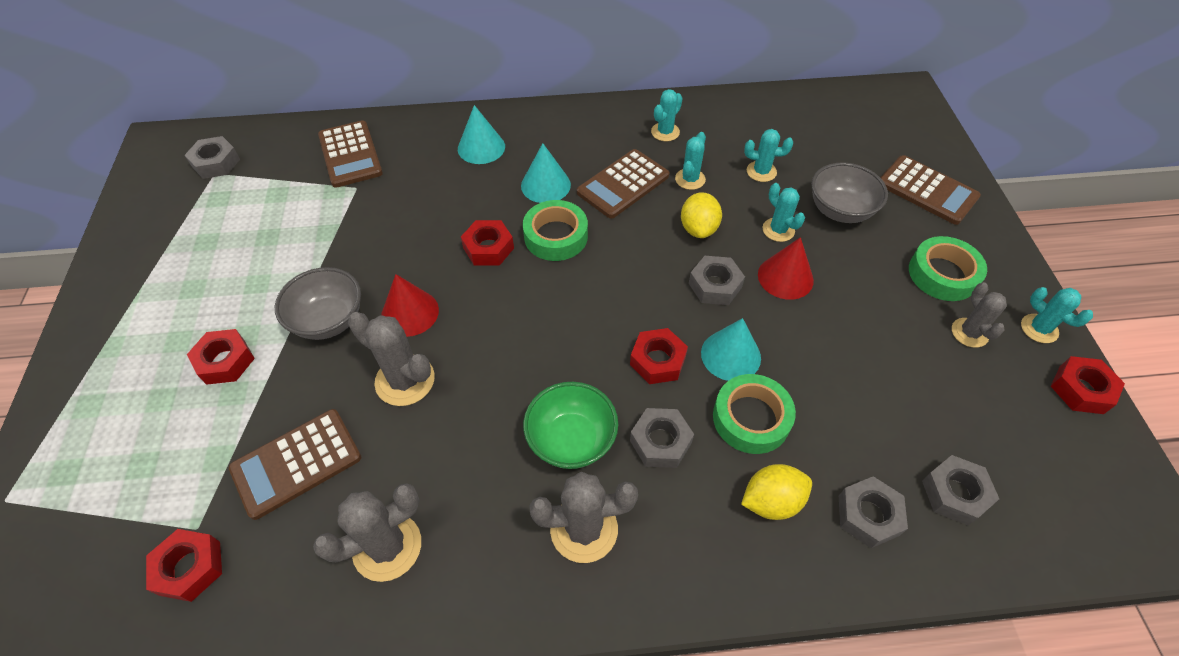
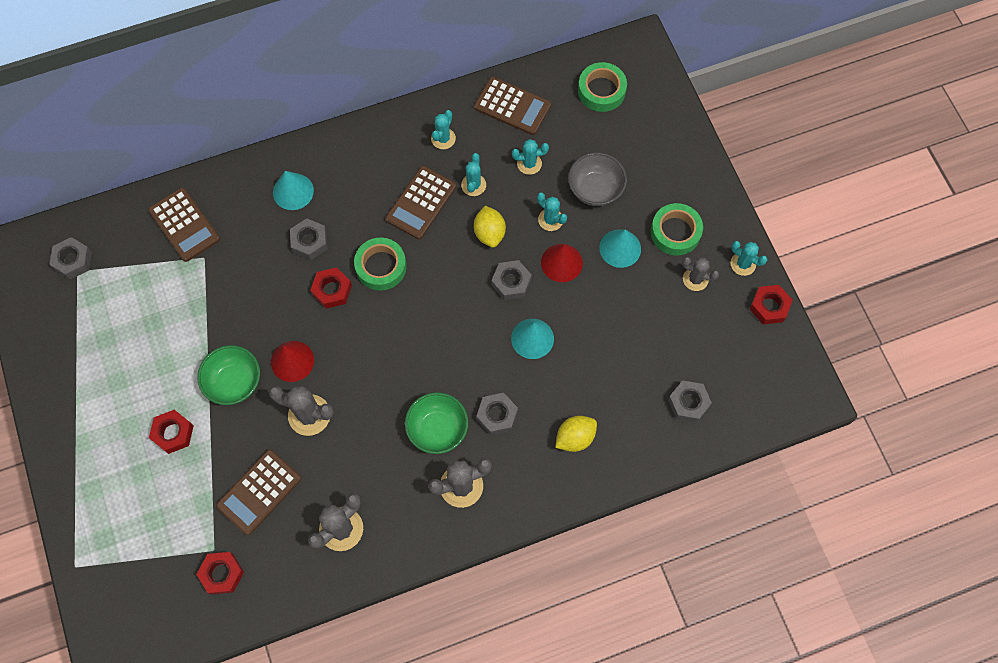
camera: 15 degrees left, 15 degrees up
grey bowl [275,267,361,340] -> green bowl [197,345,260,405]
turquoise cone [521,143,571,203] -> turquoise cone moved to [599,229,641,268]
red nut [630,328,688,384] -> none
green tape [713,374,796,454] -> green tape moved to [578,62,627,112]
grey nut [839,476,908,548] -> grey nut moved to [290,218,328,260]
brown calculator [880,155,981,225] -> brown calculator moved to [474,77,551,135]
grey cactus [952,282,1007,348] -> grey cactus turned 45 degrees counterclockwise [682,257,719,291]

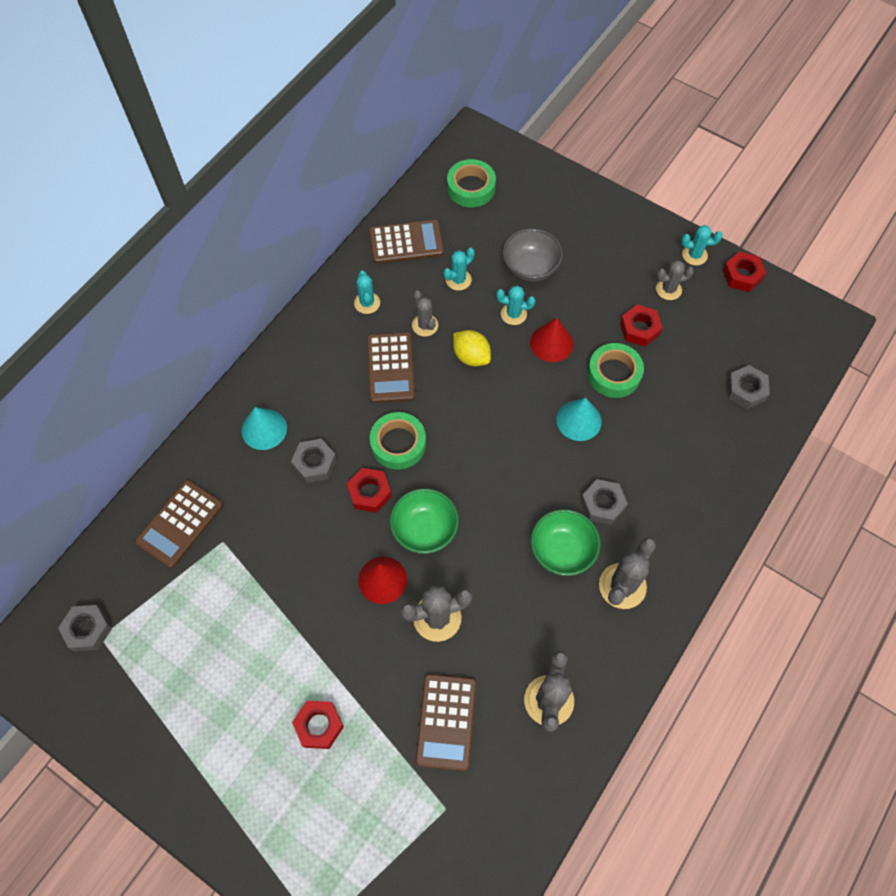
camera: 35 degrees left, 5 degrees down
brown calculator [148,188,220,262] -> brown calculator turned 105 degrees clockwise [135,480,223,568]
red nut [196,552,244,595] -> red nut moved to [620,305,663,347]
green bowl [197,345,260,405] -> green bowl moved to [390,489,459,554]
turquoise cactus [461,153,486,196] -> grey cactus [412,291,438,337]
grey nut [491,260,532,300] -> none
yellow lemon [555,416,597,452] -> none
turquoise cone [599,229,641,268] -> none
green tape [651,203,703,256] -> green tape moved to [587,343,644,398]

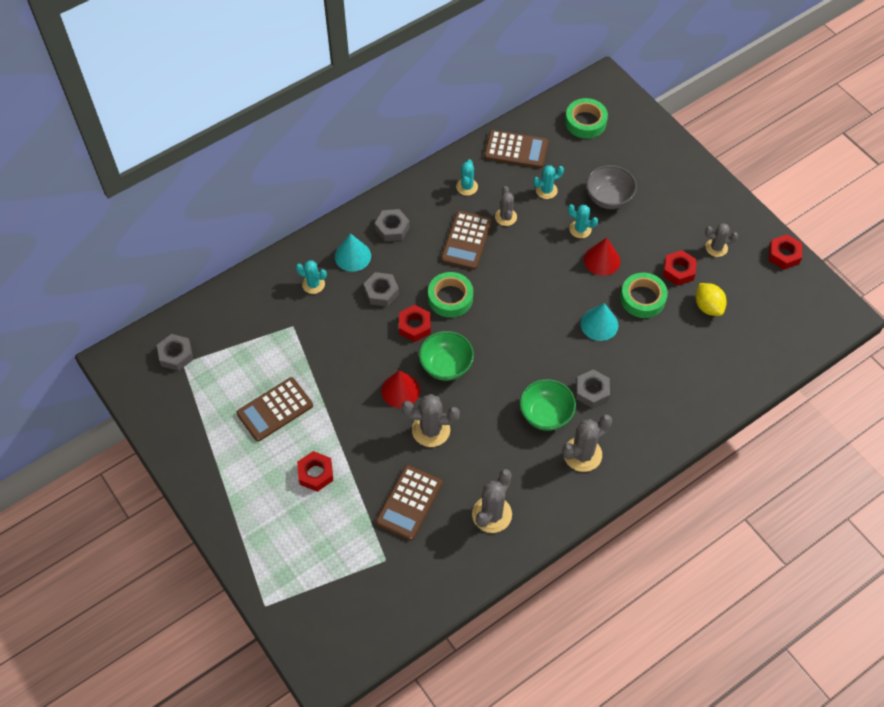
camera: 20 degrees right, 5 degrees down
brown calculator [135,480,223,568] -> brown calculator moved to [236,377,313,442]
yellow lemon [453,330,491,366] -> yellow lemon moved to [696,283,727,316]
turquoise cactus [681,225,723,265] -> turquoise cactus moved to [296,260,327,294]
grey nut [727,365,770,409] -> grey nut moved to [375,209,410,242]

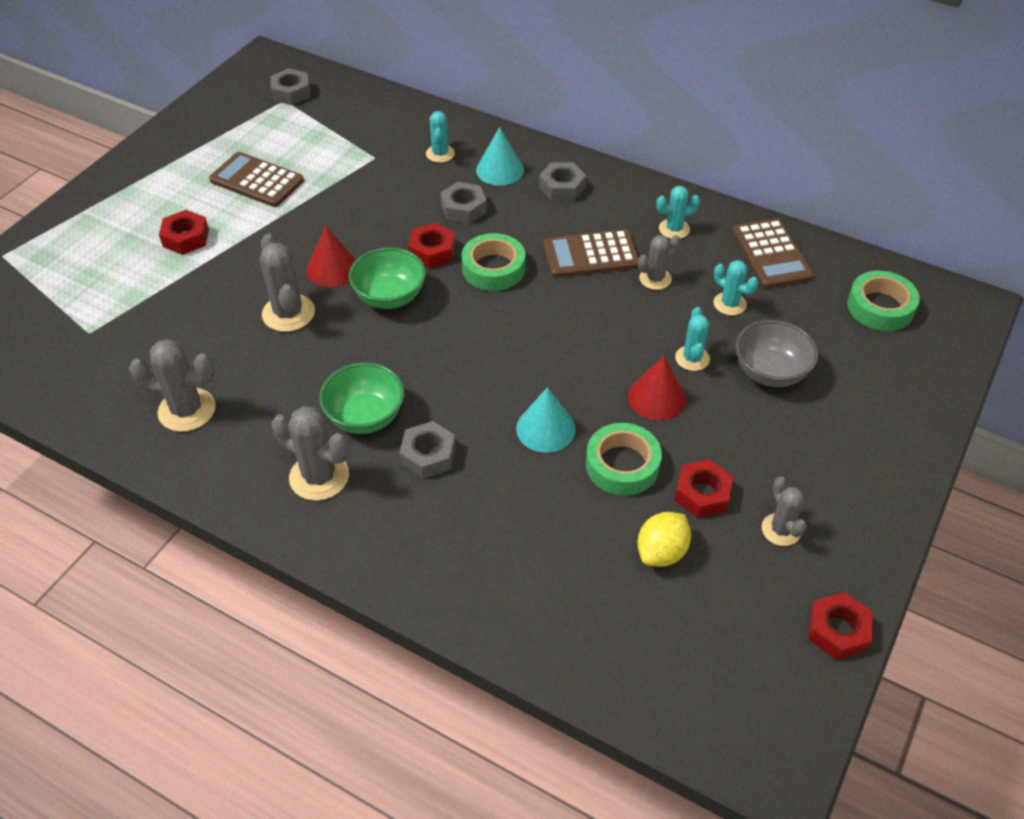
camera: 65 degrees right, 10 degrees down
brown calculator [376,465,442,540] -> none

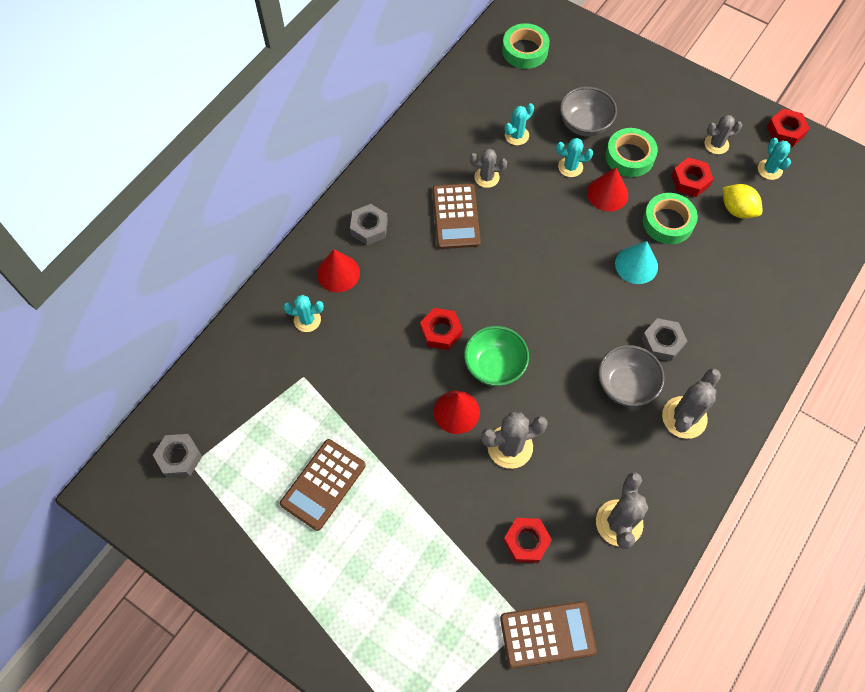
camera: 85 degrees left, 15 degrees up
red nut [159,210,209,255] -> red nut moved to [503,518,552,563]
green bowl [319,363,404,434] -> grey bowl [598,345,665,406]
grey nut [440,182,487,224] -> none
green tape [462,233,525,291] -> green tape moved to [605,128,658,177]
turquoise cone [476,127,524,186] -> red cone [317,250,360,292]
grey cactus [638,235,680,290] -> grey cactus turned 60 degrees counterclockwise [470,148,507,188]
turquoise cactus [656,186,700,239] -> turquoise cactus moved to [758,138,791,180]
brown calculator [732,218,814,289] -> brown calculator moved to [500,601,597,668]

